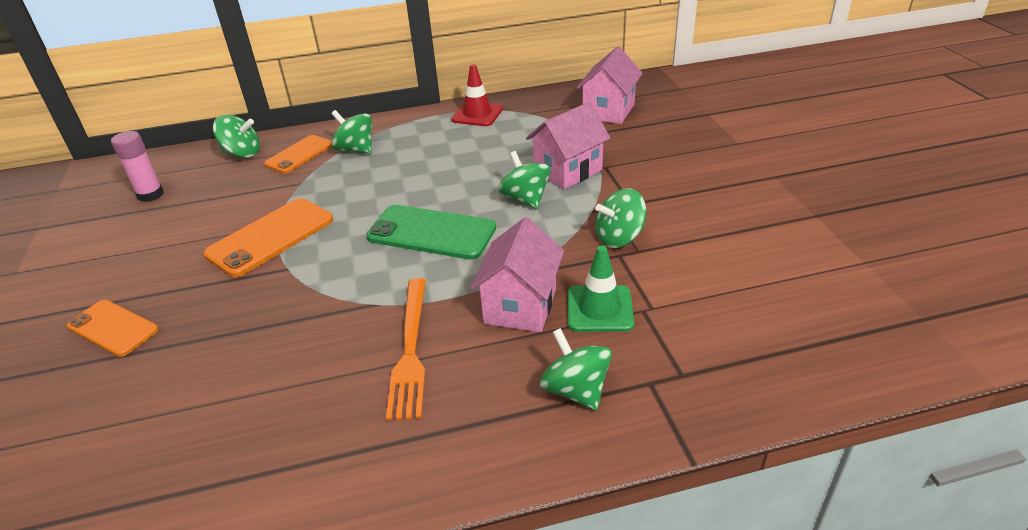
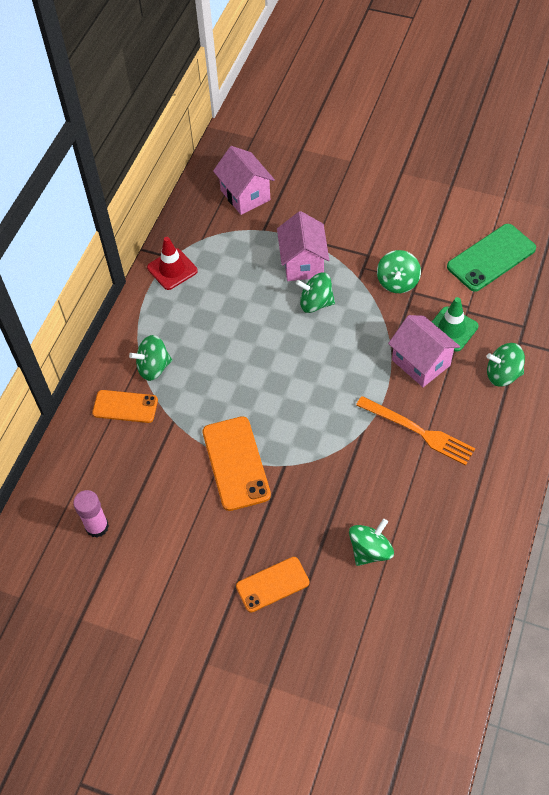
camera: 55 degrees left, 20 degrees up
green spinning top [213,114,260,158] -> green spinning top moved to [349,519,394,566]
orange phone [264,135,332,173] -> orange phone turned 60 degrees counterclockwise [92,390,158,423]
green phone [366,205,496,260] -> green phone moved to [447,224,536,292]

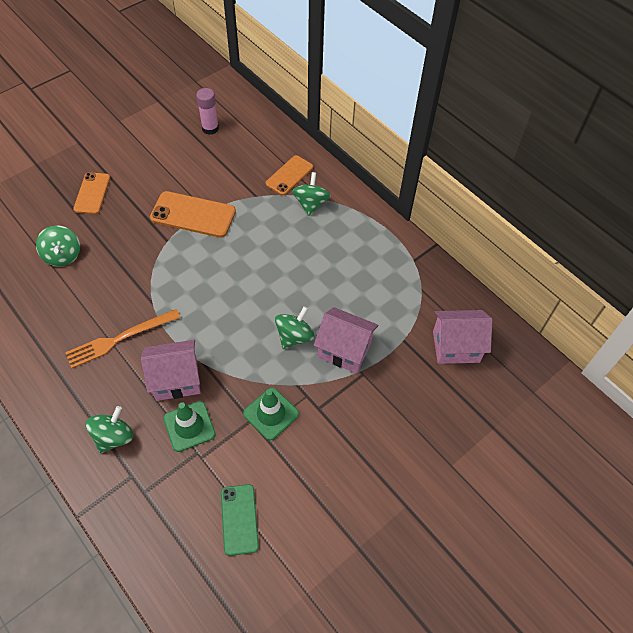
camera: 115 degrees right, 0 degrees up
red traffic cone [147,237,198,290] -> none
green spinning top [377,250,421,293] -> green traffic cone [243,388,299,440]
green phone [447,224,536,292] -> green phone [221,484,259,556], size x0.66

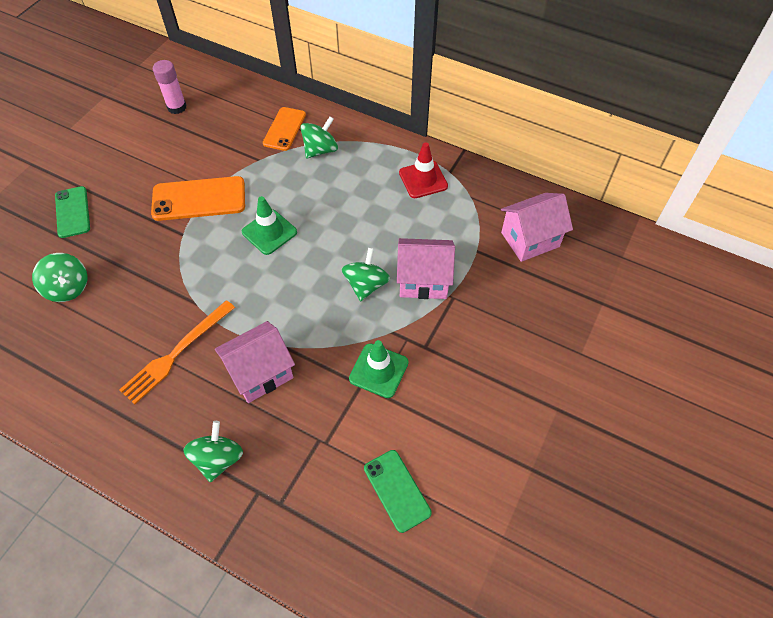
camera: 20 degrees left, 0 degrees up
orange phone [73,172,110,214] -> green phone [55,186,90,238]
green traffic cone [163,401,216,452] -> green traffic cone moved to [242,196,297,255]
green spinning top [292,172,331,216] -> green spinning top turned 60 degrees clockwise [300,117,338,158]
none -> red traffic cone [399,142,448,198]

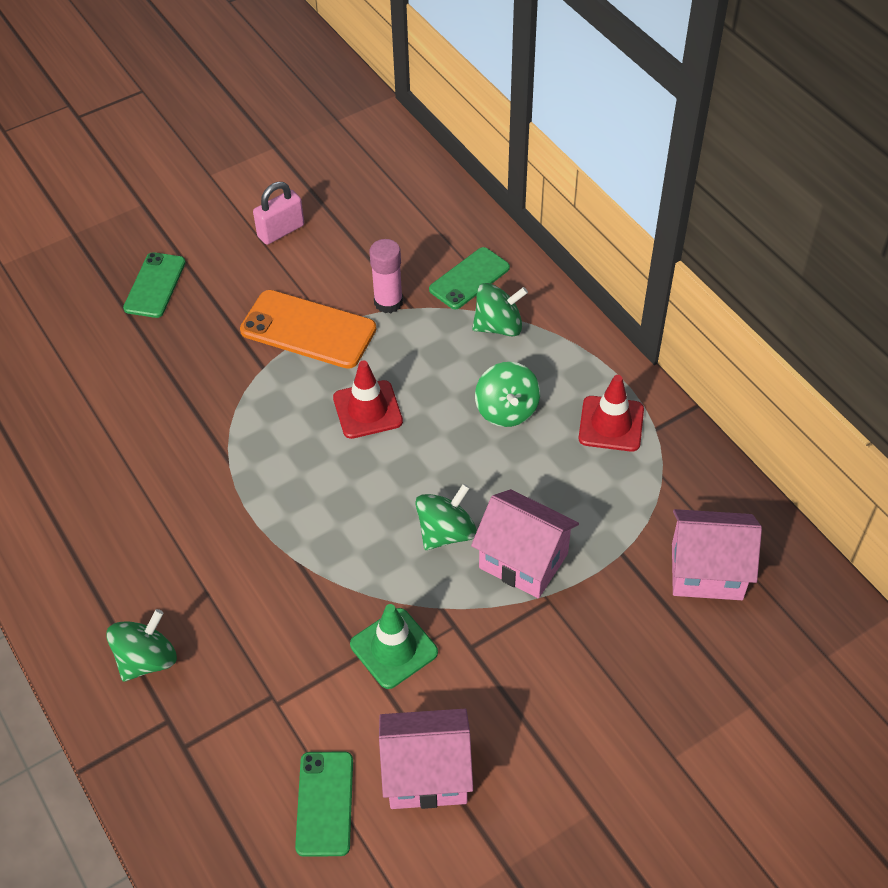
camera: 30 degrees right, 5 degrees down
green spinning top [32,253,87,302] -> green spinning top moved to [475,362,540,427]
orange fork [119,300,235,404] -> none
pink glue stick [153,60,187,114] -> pink glue stick moved to [369,239,403,313]
pink house [215,321,295,403] -> pink house moved to [379,709,473,809]
green traffic cone [242,196,297,255] -> red traffic cone [333,360,403,439]
orange phone [263,107,306,151] -> green phone [429,247,510,310]
none -> pink padlock [253,182,304,245]

